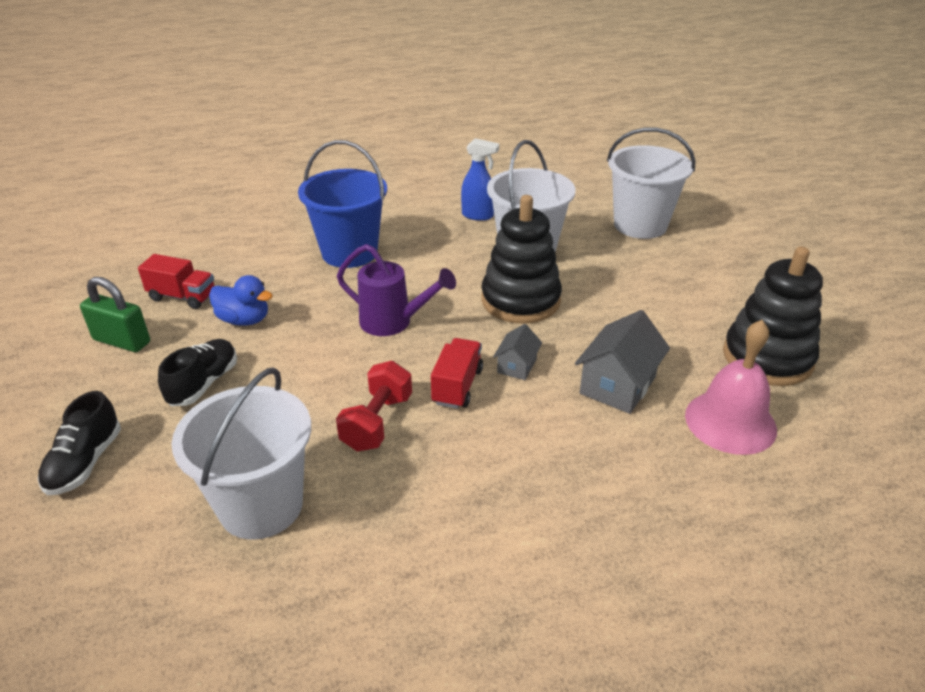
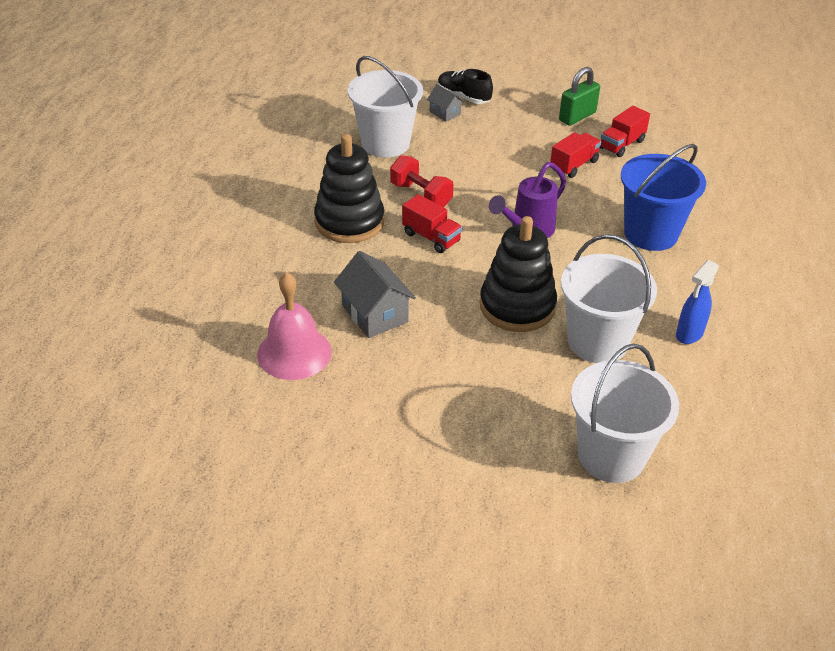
camera: 115 degrees right, 5 degrees up
black shoe [158,339,237,406] -> none
blue duck [209,275,273,326] -> red truck [550,132,601,178]
grey house [493,324,542,380] -> grey house moved to [427,84,464,122]
black stacking toy [723,247,823,386] -> black stacking toy moved to [314,134,384,243]

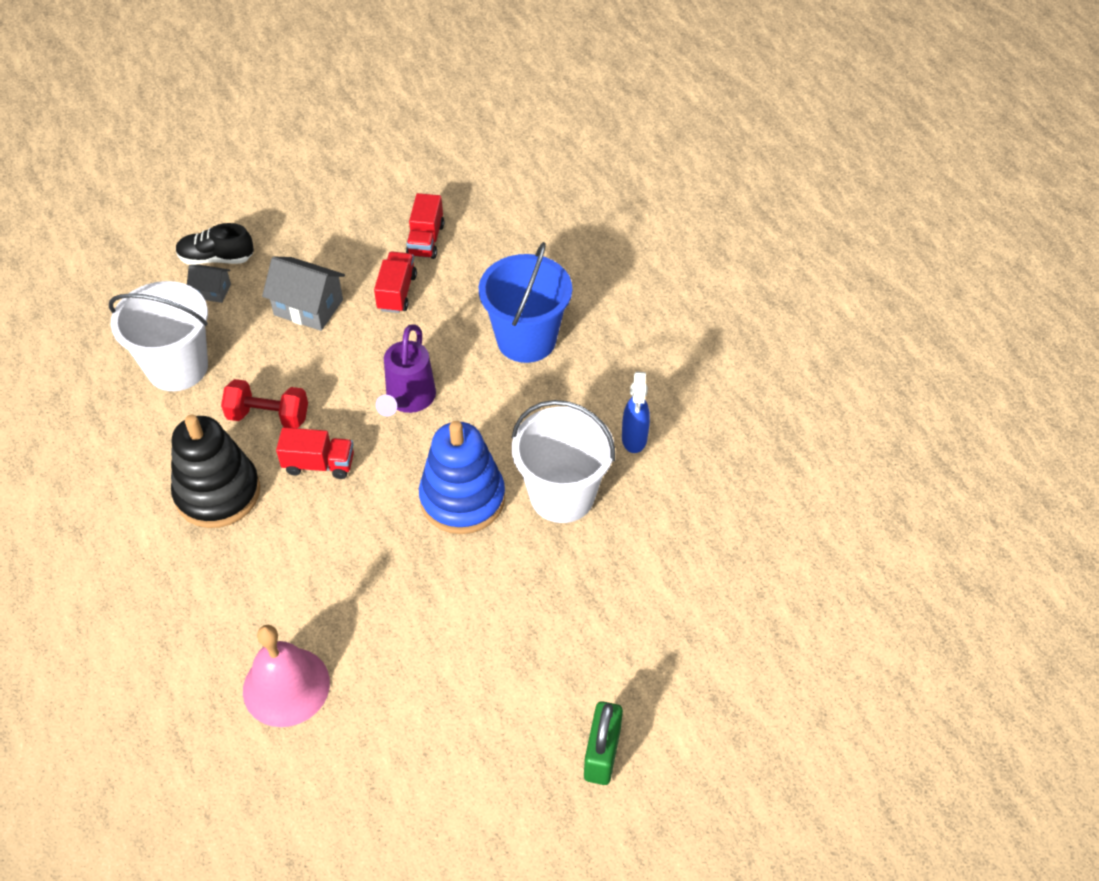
camera: 35 degrees left, 10 degrees up
grey house [334,251,416,338] -> grey house moved to [262,256,345,331]
black stacking toy [480,216,557,332] -> blue stacking toy [419,421,505,534]
green padlock [559,67,600,126] -> green padlock moved to [584,701,623,785]
white bucket [571,343,679,483] -> none

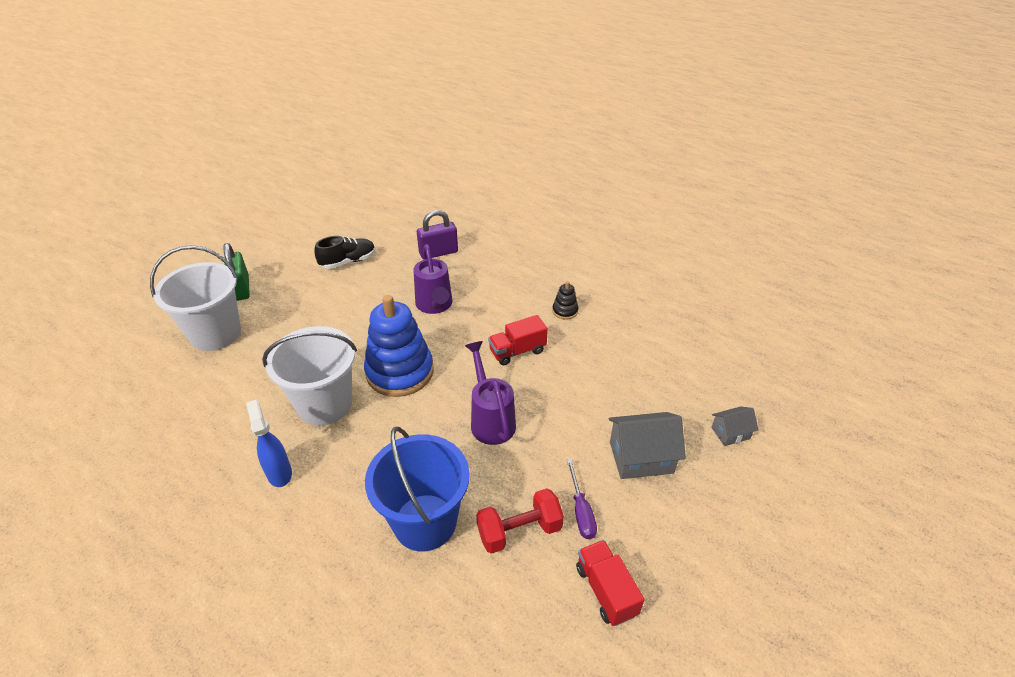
camera: 150 degrees right, 10 degrees down
white bucket [109,281,208,391] -> white bucket moved to [150,245,241,351]
black stacking toy [171,415,260,528] -> black stacking toy [552,281,578,320], size x0.42
black shoe [176,223,254,265] -> black shoe moved to [314,236,375,269]
red dumbbell [221,379,308,428] -> red dumbbell moved to [476,488,564,554]
pink bell [243,625,330,727] -> purple padlock [417,210,458,259]
red truck [374,252,417,313] -> purple screwdriver [567,459,597,539]
none -> purple watering can [413,244,453,314]

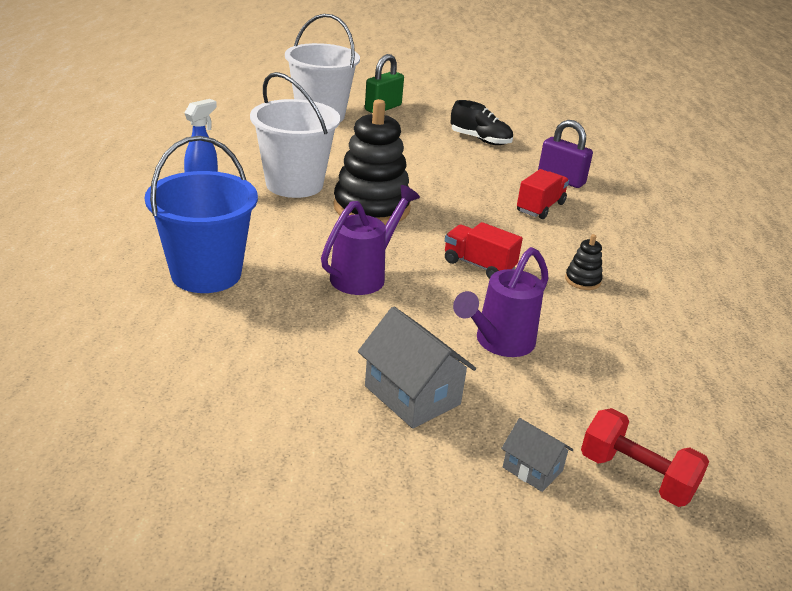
camera: 55 degrees right, 10 degrees down
blue stacking toy [364,295,434,397] -> black stacking toy [333,99,411,225]
purple watering can [413,244,453,314] -> purple watering can moved to [453,247,549,357]
red dumbbell [476,488,564,554] -> red dumbbell moved to [581,408,709,507]
purple screwdriver [567,459,597,539] -> none
red truck [576,540,644,626] -> red truck moved to [517,169,569,219]

